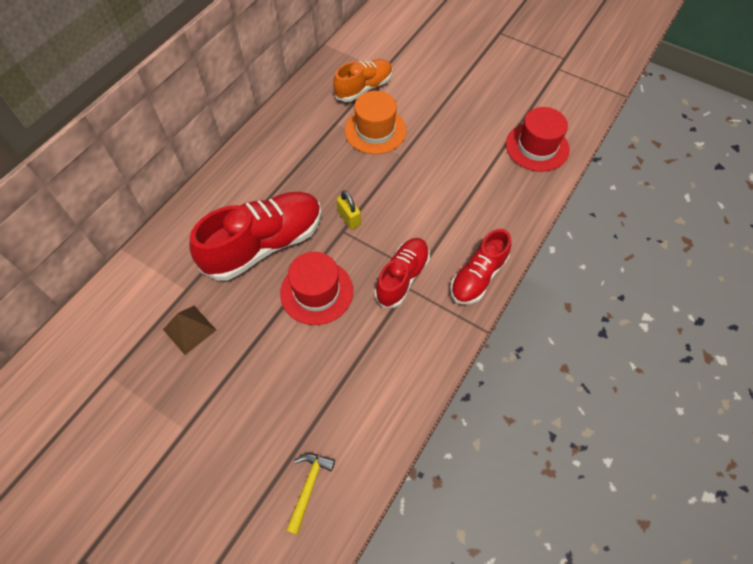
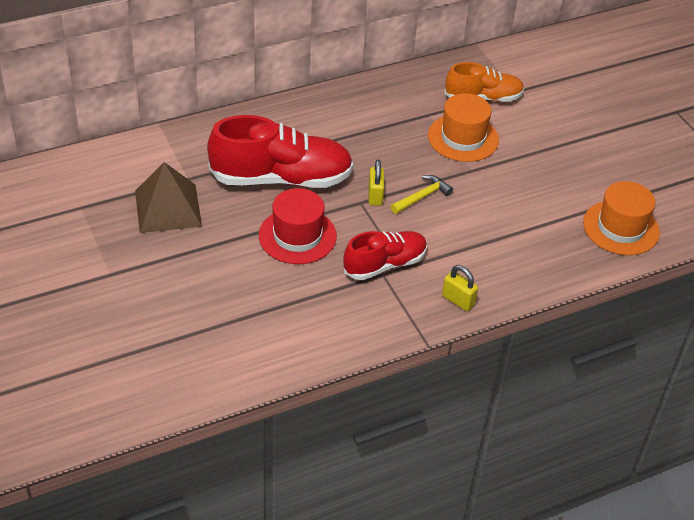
camera: 30 degrees right, 15 degrees down
brown pyramid [163,306,216,355] -> brown pyramid [135,162,202,233], size x1.57
yellow hammer [286,453,335,535] -> yellow hammer moved to [391,175,453,214]
red shoe [450,229,511,305] -> yellow padlock [442,265,478,311]
red hat [506,107,570,172] -> orange hat [583,181,660,255]

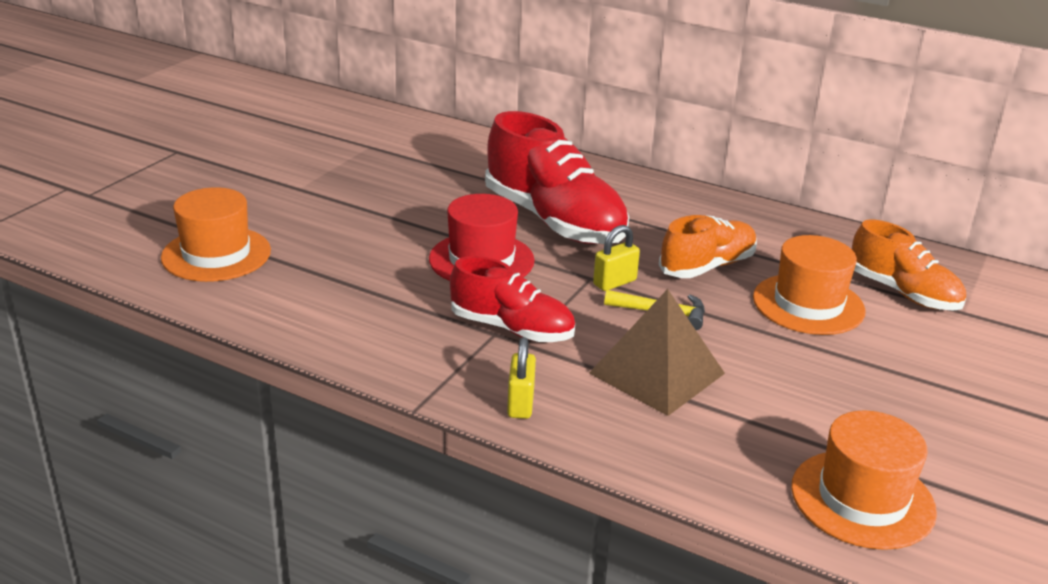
camera: 55 degrees right, 15 degrees down
brown pyramid [135,162,202,233] -> brown pyramid moved to [589,289,725,416]
none -> orange hat [161,187,271,282]
none -> orange shoe [659,215,757,278]

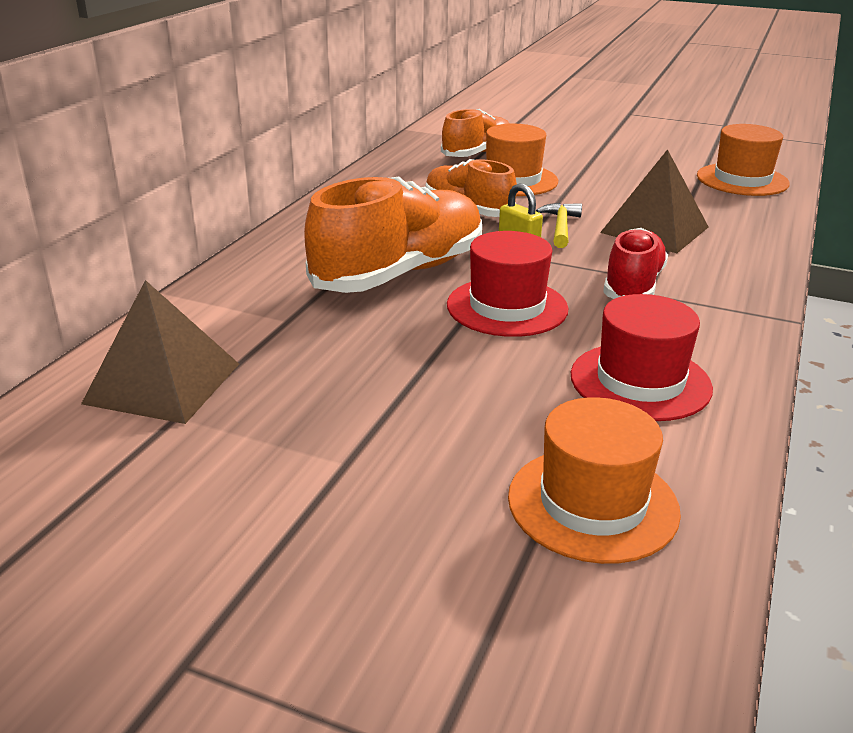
camera: 95 degrees left, 0 degrees up
red shoe [485,111,629,244] -> orange shoe [304,177,482,293]
yellow padlock [507,337,536,419] -> none
none -> brown pyramid [81,280,239,424]
none -> red hat [571,294,713,421]

